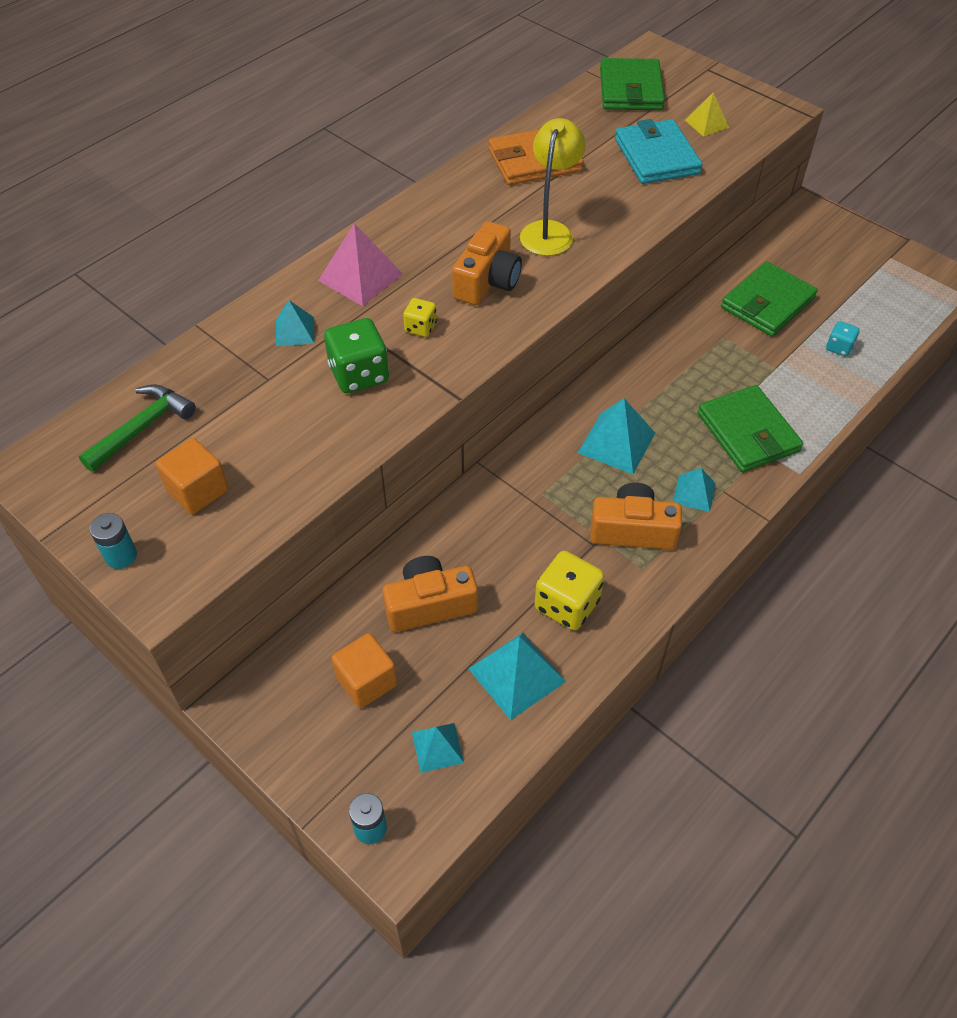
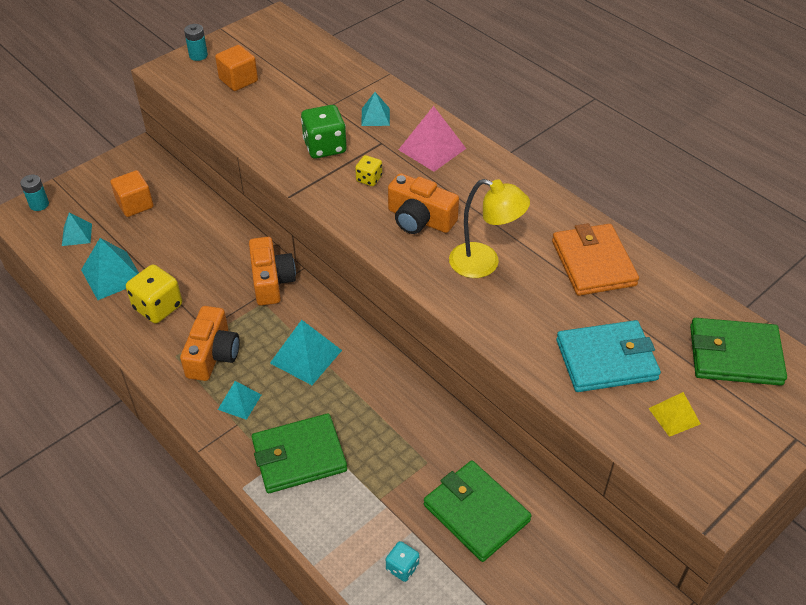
camera: 95 degrees right, 5 degrees down
green hammer [79,384,196,472] -> none
orange camera [383,556,478,632] -> orange camera moved to [249,237,296,306]

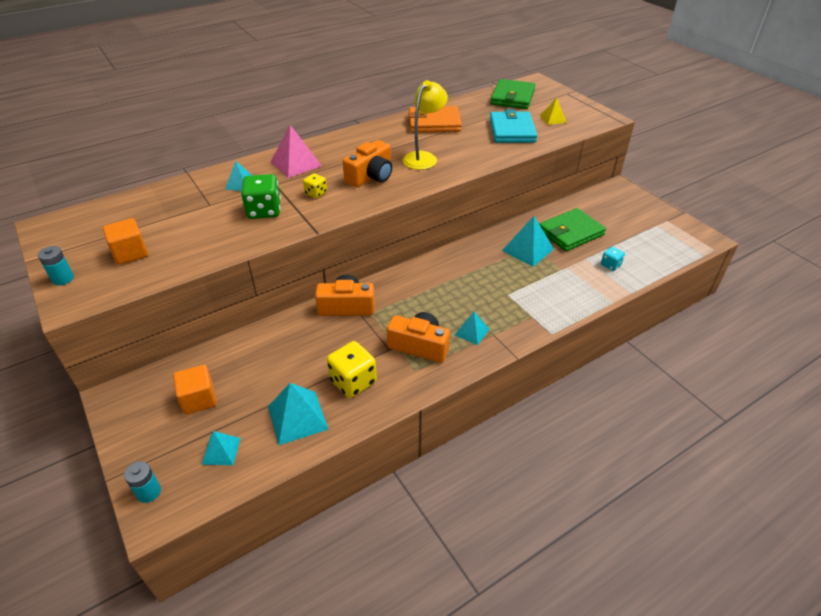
camera: 80 degrees left, 5 degrees down
green wallet [252,413,347,493] -> none
turquoise pyramid [270,320,342,385] -> turquoise pyramid moved to [502,216,554,267]

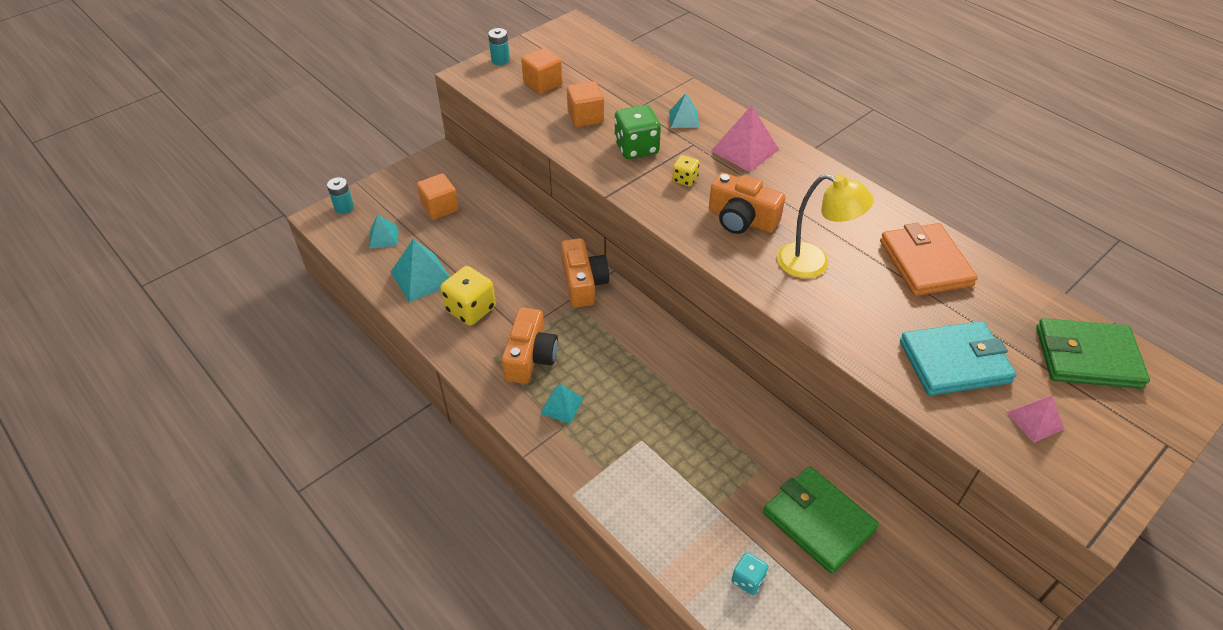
camera: 80 degrees right, 5 degrees up
turquoise pyramid [502,216,554,267] -> none
yellow pyramid [540,98,567,125] -> pink pyramid [1007,396,1064,443]
none -> orange cube [567,81,604,127]

